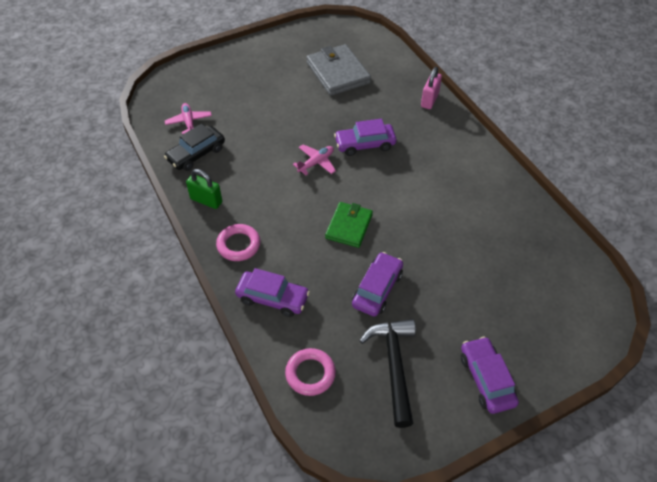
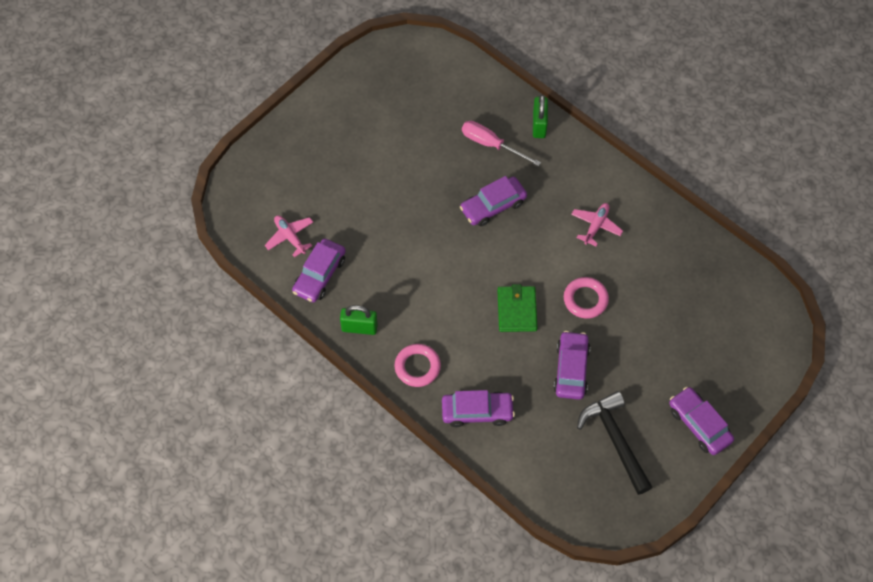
camera: 20 degrees left, 10 degrees up
black car [164,123,225,171] -> purple car [292,239,346,303]
pink ring [285,348,336,396] -> pink ring moved to [564,277,609,319]
pink plane [293,144,336,175] -> pink plane moved to [571,203,623,246]
grey wallet [306,44,371,96] -> none
pink padlock [421,67,442,109] -> green padlock [533,95,548,138]
none -> pink screwdriver [462,121,541,167]

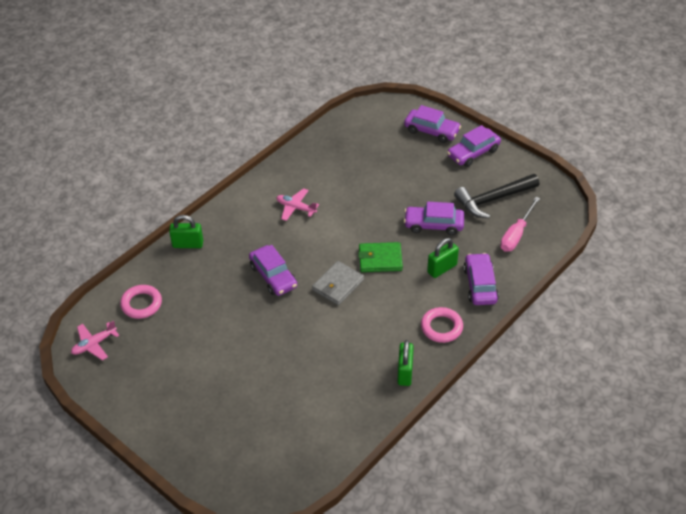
camera: 90 degrees left, 15 degrees down
pink plane [265,215,313,257] -> pink plane moved to [71,321,119,360]
purple car [292,239,346,303] -> purple car moved to [404,105,461,143]
pink screwdriver [462,121,541,167] -> pink screwdriver moved to [500,197,540,252]
pink ring [564,277,609,319] -> pink ring moved to [120,285,162,319]
none -> grey wallet [312,261,364,305]
none -> green padlock [427,238,459,278]

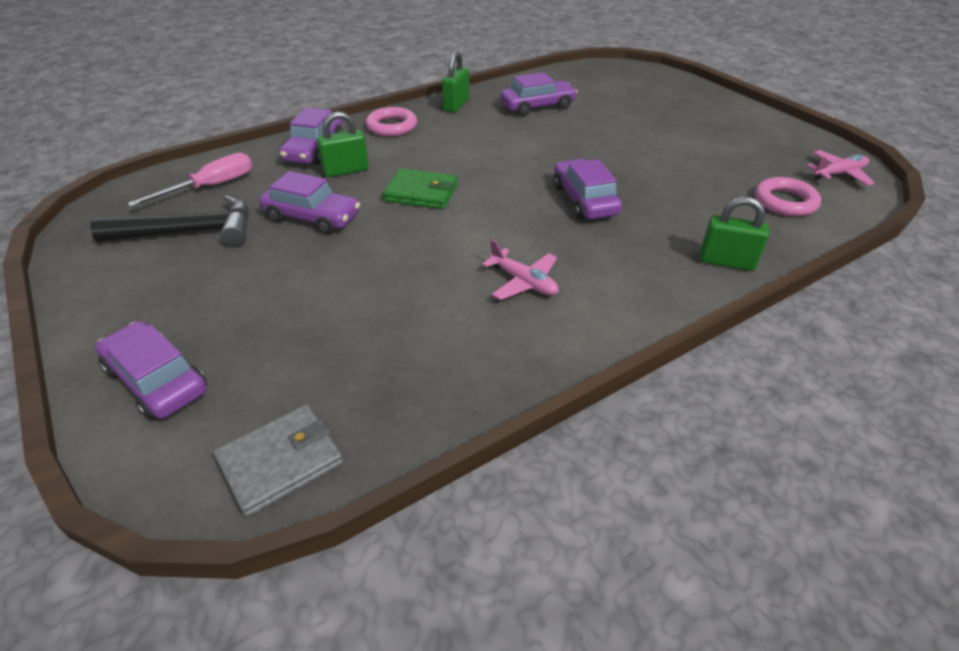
camera: 165 degrees left, 5 degrees down
grey wallet [312,261,364,305] -> grey wallet moved to [214,405,343,517]
purple car [447,125,501,167] -> purple car moved to [501,72,578,116]

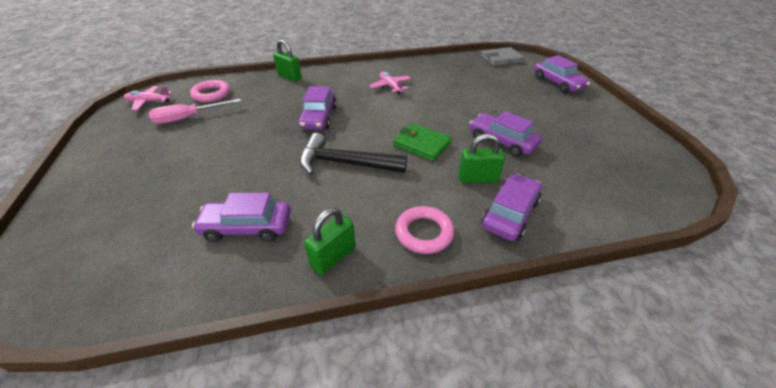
camera: 160 degrees left, 0 degrees up
black hammer [90,195,249,246] -> black hammer moved to [300,133,407,175]
pink screwdriver [127,153,252,207] -> pink screwdriver moved to [149,99,241,124]

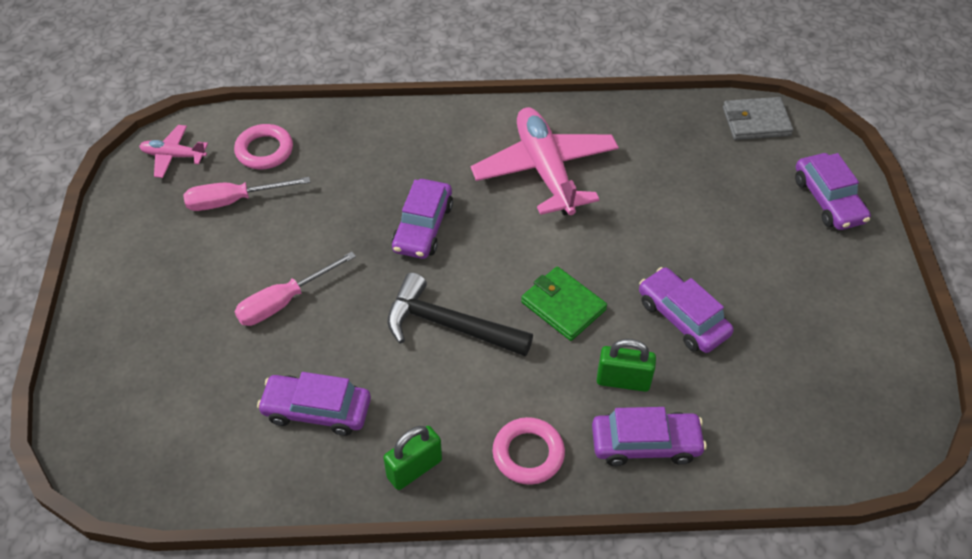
camera: 10 degrees right, 10 degrees up
green padlock [273,40,302,82] -> none
pink plane [369,71,411,95] -> pink plane [471,107,619,215], size x2.06
purple car [481,173,542,241] -> purple car turned 45 degrees clockwise [592,407,707,466]
none -> pink screwdriver [235,251,356,326]

